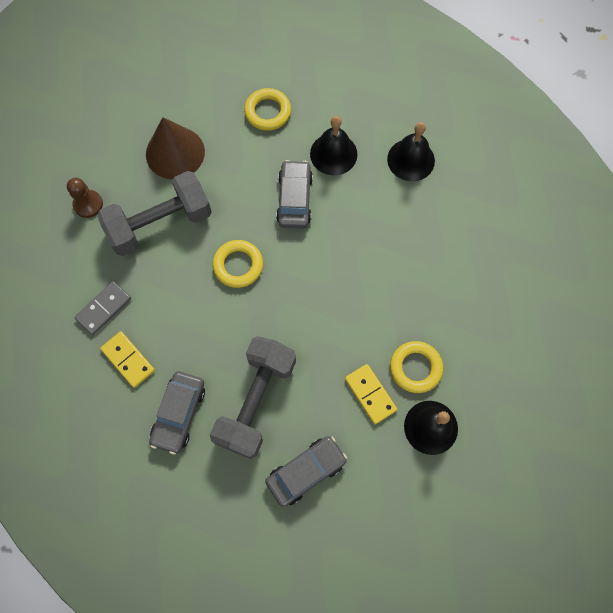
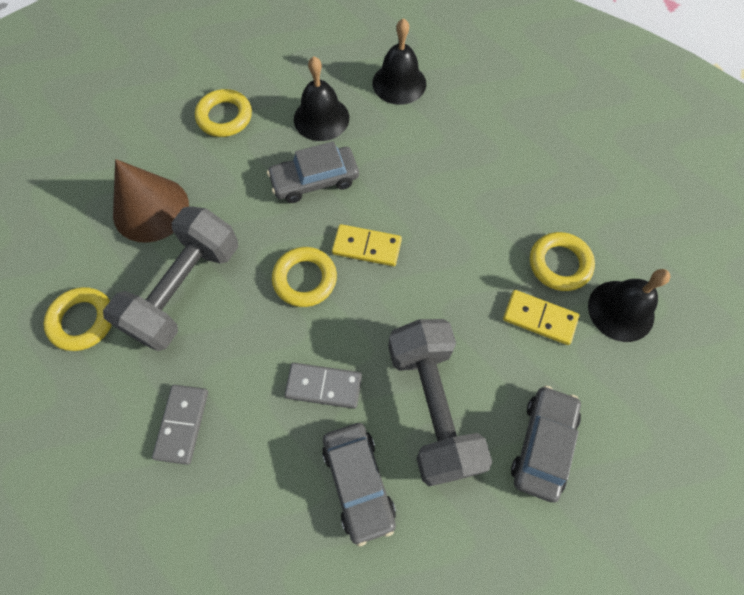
camera: 35 degrees left, 5 degrees down
brown pawn [67,178,103,218] -> yellow ring [43,287,112,351]
yellow domino [100,331,155,388] -> yellow domino moved to [332,224,402,266]
grey car [276,160,313,228] -> grey car turned 75 degrees counterclockwise [267,141,359,203]
none -> grey domino [285,363,362,409]

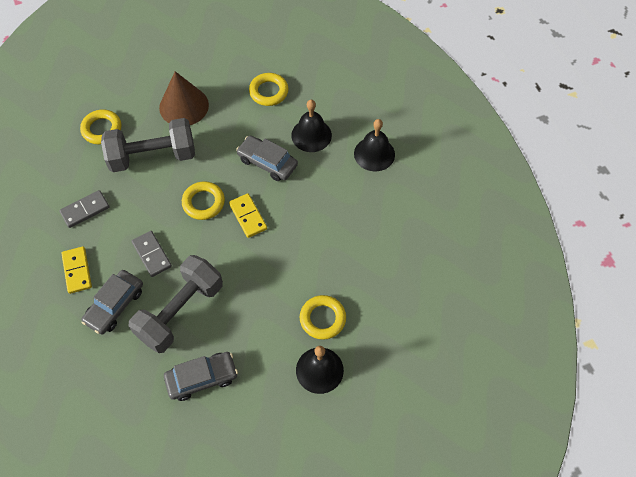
camera: 50 degrees right, 5 degrees down
yellow domino [503,290,579,345] -> yellow domino moved to [61,246,92,294]

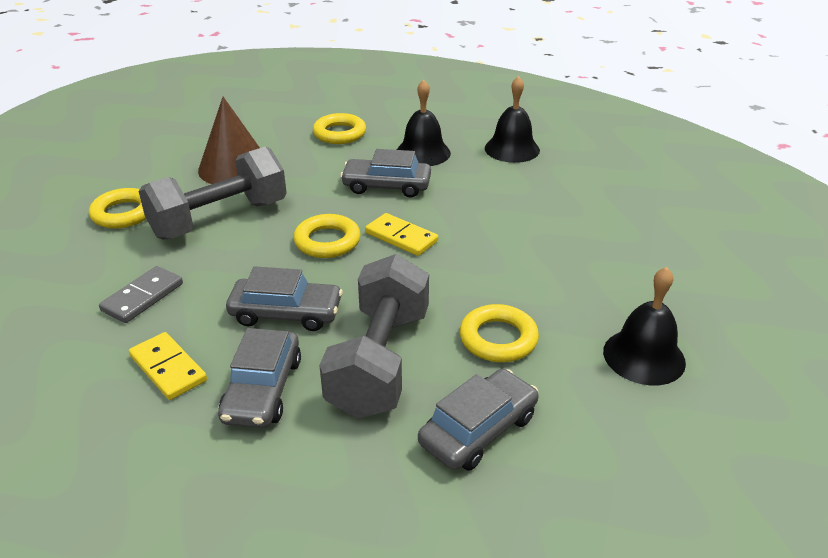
camera: 25 degrees left, 25 degrees down
grey domino [132,231,172,277] -> grey car [226,266,343,331]
yellow ring [300,295,346,340] -> yellow ring moved to [460,304,539,362]

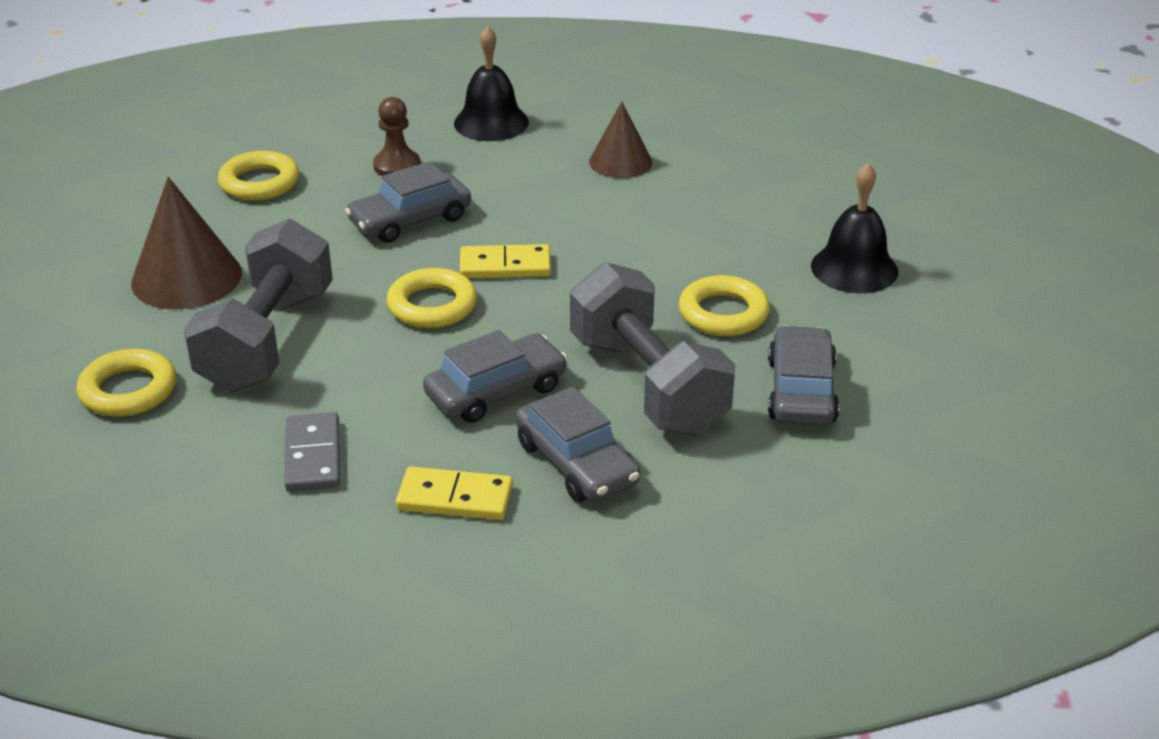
camera: 40 degrees left, 0 degrees up
black bell [397,79,451,166] -> brown pawn [373,97,420,176]
none -> brown cone [589,102,652,178]

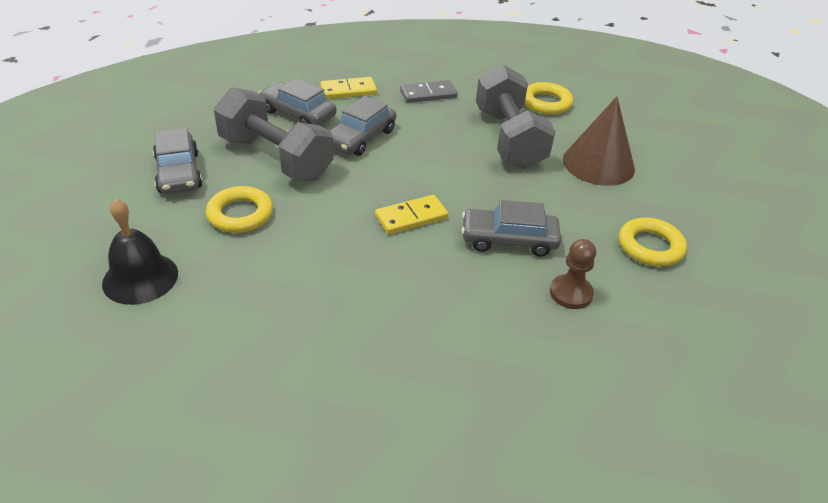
camera: 155 degrees right, 5 degrees up
grey domino [285,412,340,492] -> grey domino turned 75 degrees counterclockwise [400,80,458,103]
grey car [345,161,471,243] -> grey car turned 120 degrees counterclockwise [461,200,561,257]
yellow ring [386,268,477,328] -> none
black bell [454,26,529,141] -> none
brown cone [589,102,652,178] -> none

